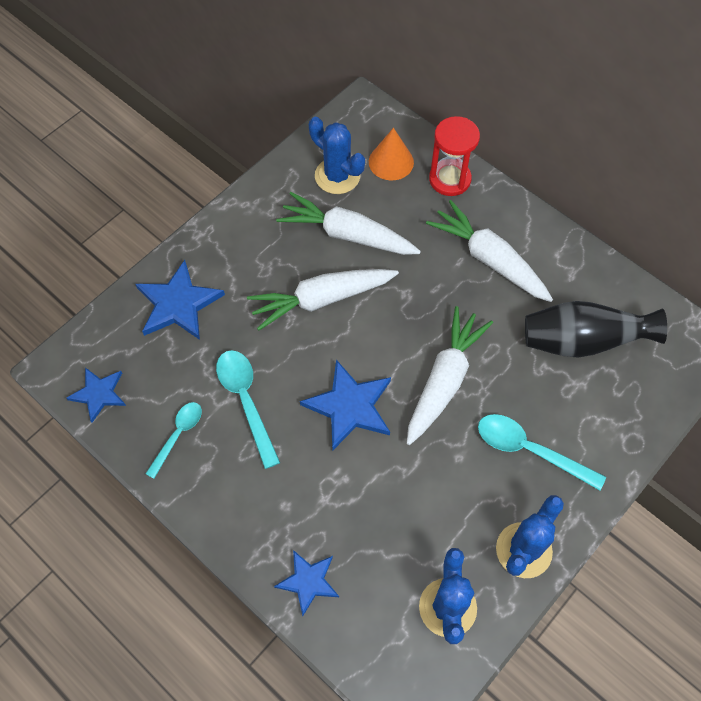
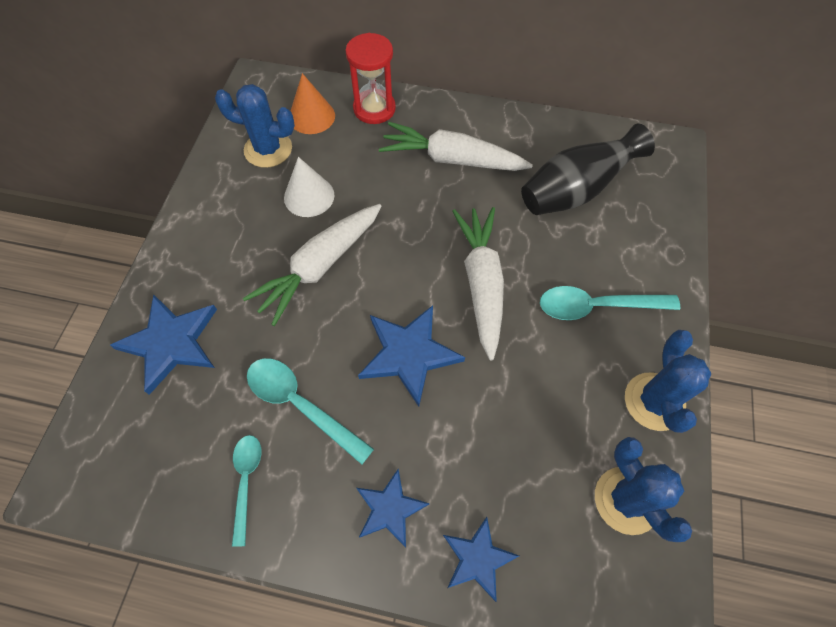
camera: 30 degrees left, 0 degrees up
blue star [66,367,126,422] -> blue star moved to [356,469,429,547]
white carrot [276,192,421,255] -> white cone [284,157,335,217]

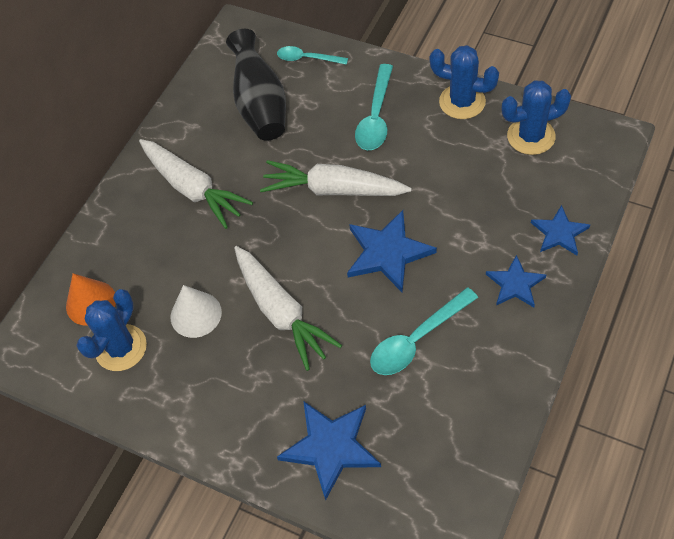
camera: 70 degrees left, 5 degrees down
turquoise spoon [232,435,261,547] -> turquoise spoon moved to [277,46,348,65]
red hourglass [345,33,396,124] -> none
white carrot [379,122,533,171] -> white carrot turned 75 degrees counterclockwise [139,139,253,229]

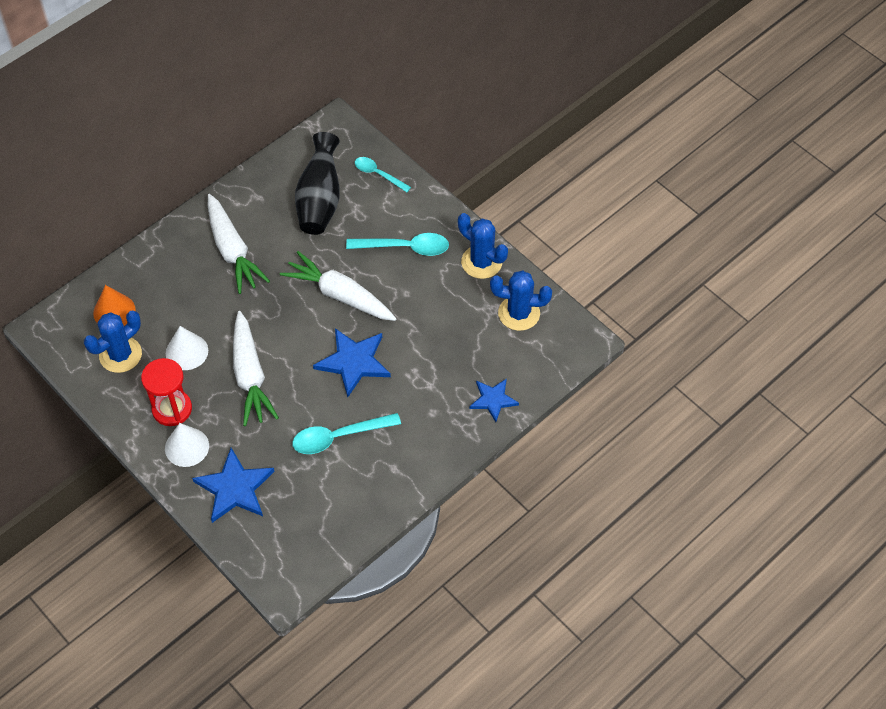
camera: 15 degrees right, 0 degrees up
turquoise spoon [355,64,393,150] -> turquoise spoon turned 120 degrees counterclockwise [346,233,449,256]
blue star [486,255,546,307] -> none
none -> red hourglass [141,358,192,426]
none -> white cone [165,423,209,467]

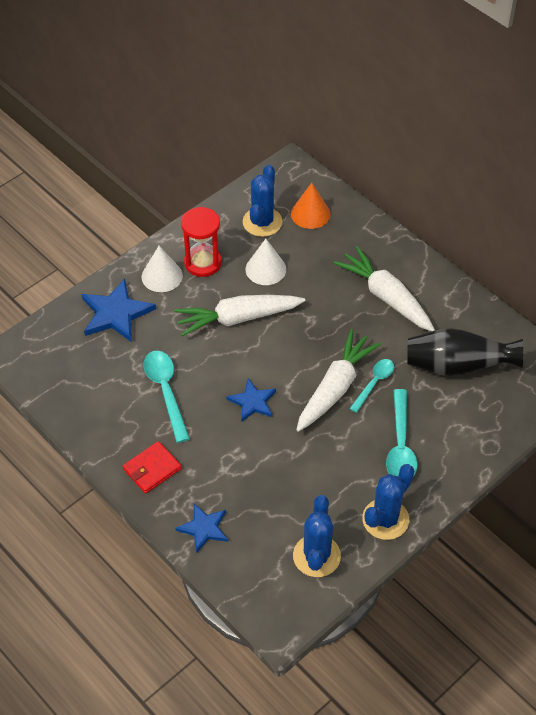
camera: 90 degrees right, 5 degrees down
blue cactus [84,311,142,373] -> blue cactus turned 60 degrees clockwise [243,165,283,237]
white carrot [208,194,270,294] -> white carrot turned 75 degrees clockwise [334,246,435,331]
blue star [313,328,391,397] -> blue star [227,379,276,422], size x0.63
turquoise spoon [355,157,411,192] -> turquoise spoon moved to [350,359,394,413]
none -> red wallet [123,441,181,494]

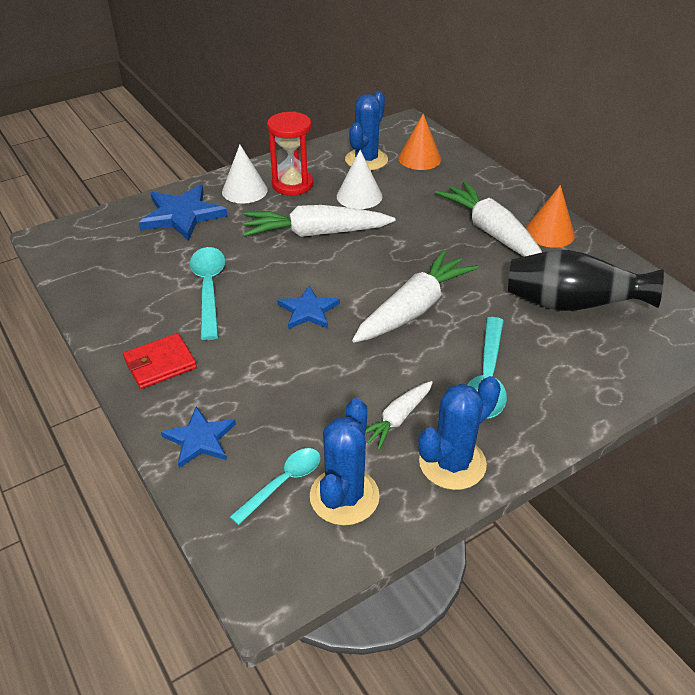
camera: 10 degrees right, 10 degrees down
turquoise spoon [350,359,394,413] -> turquoise spoon moved to [230,448,321,525]
none -> white carrot [365,381,433,450]
none -> orange cone [526,185,575,248]

